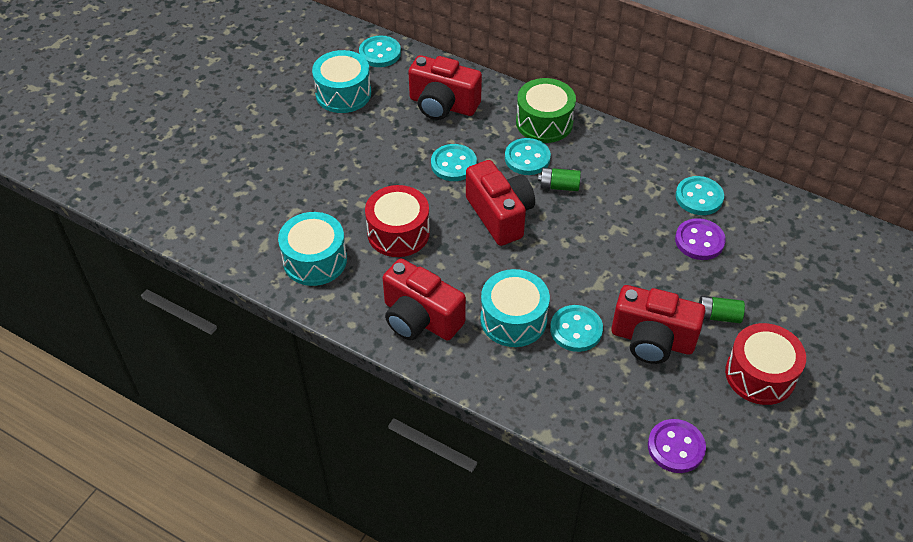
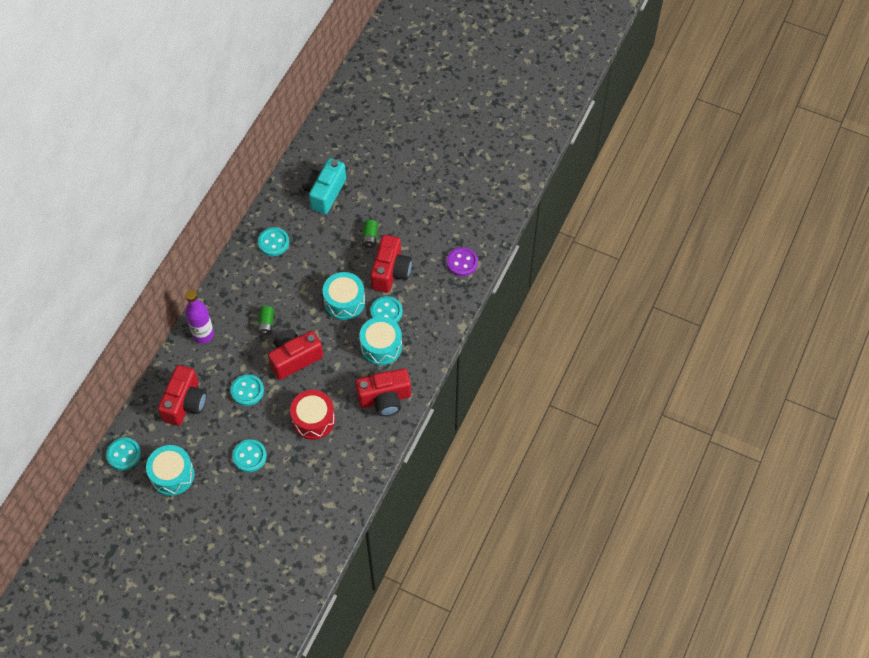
camera: 95 degrees left, 10 degrees up
turquoise drum [278,212,347,286] -> turquoise drum moved to [323,272,365,320]
red camera [383,258,466,340] -> red camera turned 45 degrees clockwise [355,368,411,416]
turquoise button [505,138,551,175] -> turquoise button moved to [232,439,267,472]
green drum [516,78,576,143] -> purple bottle [185,290,214,344]
purple button [675,218,726,260] -> none
red drum [725,323,806,405] -> none
none -> turquoise camera [302,158,346,214]

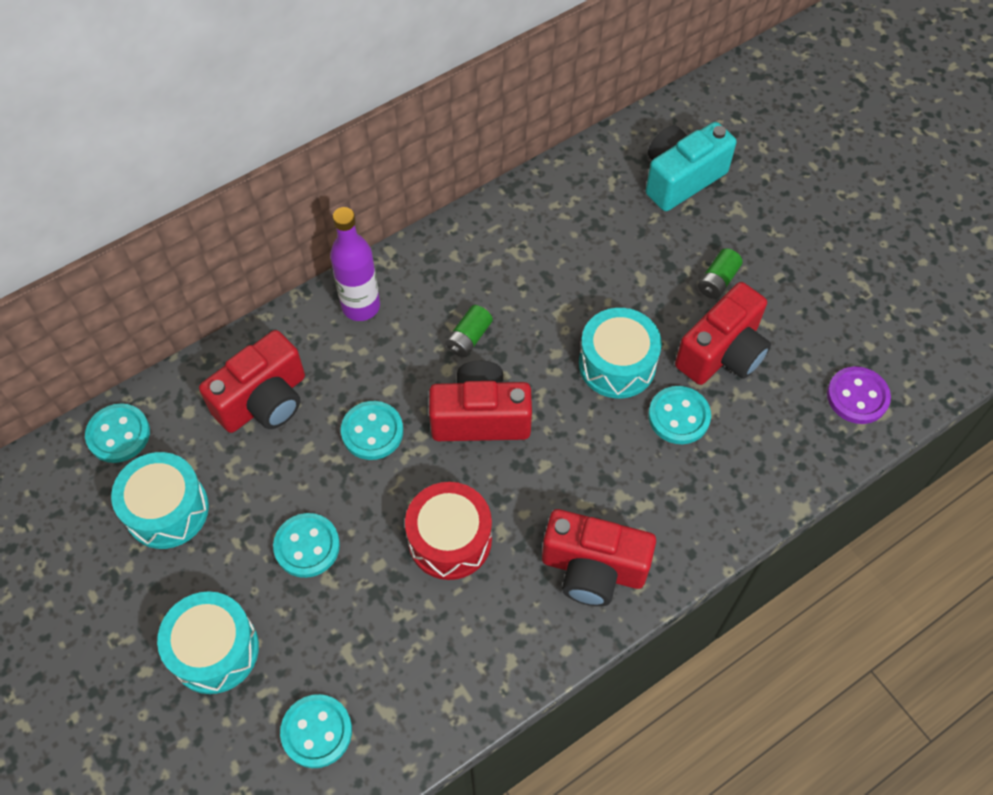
camera: 30 degrees right, 0 degrees up
turquoise button [258,227,289,256] -> turquoise button moved to [280,694,352,768]
turquoise drum [359,317,402,365] -> turquoise drum moved to [157,591,259,694]

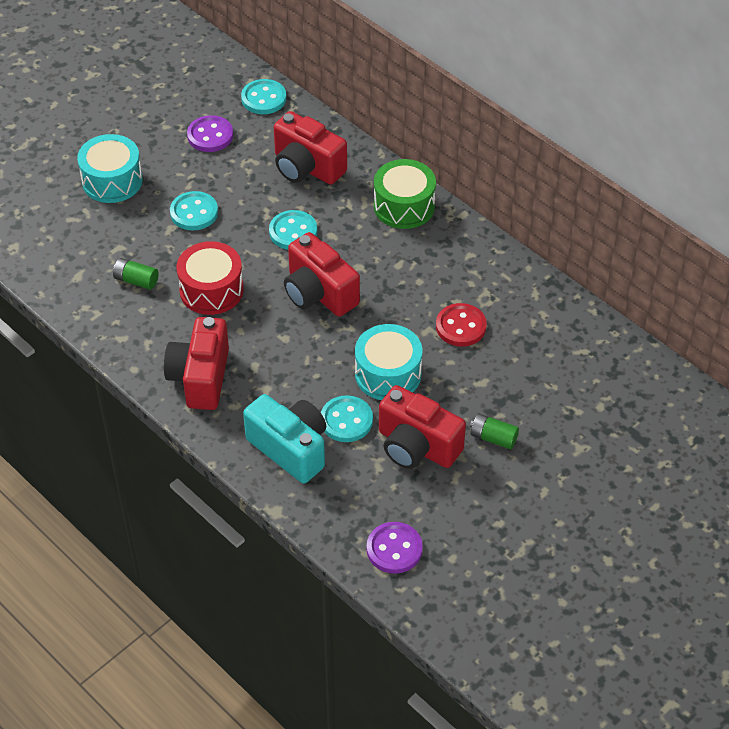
camera: 80 degrees right, 10 degrees down
turquoise drum [111,452,209,549] -> purple button [187,115,233,152]
turquoise button [280,694,352,768] -> none
purple bottle [330,207,380,321] -> green drum [374,159,436,229]
red camera [429,360,532,441] -> red camera turned 150 degrees clockwise [284,232,360,317]
green battery [445,305,493,357] -> green battery moved to [113,258,159,290]
turquoise camera [646,122,737,211] -> turquoise camera moved to [243,394,326,483]
none -> red button [436,303,487,346]

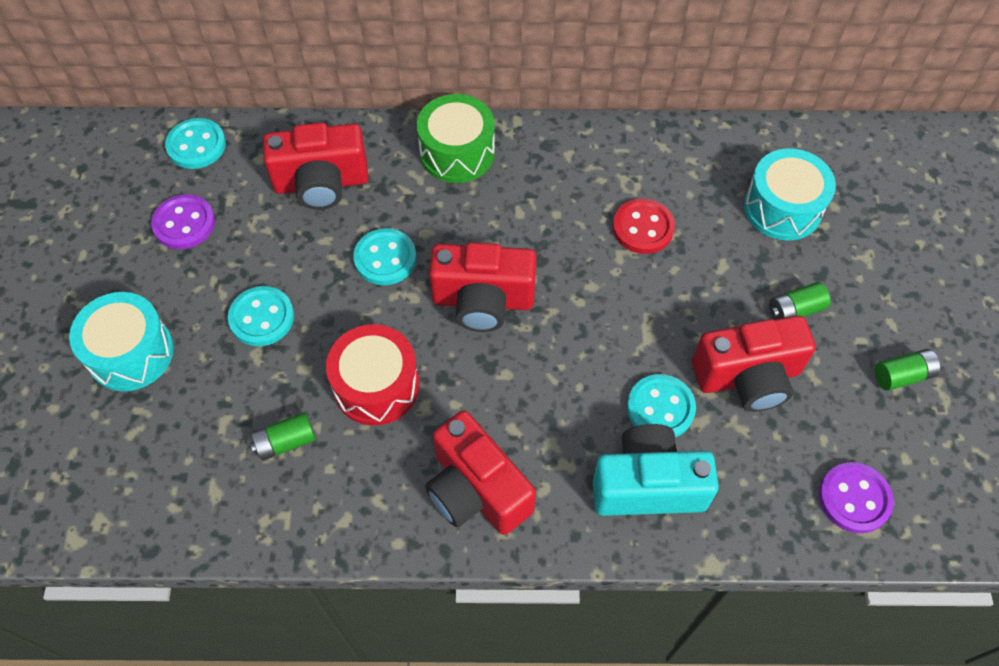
camera: 45 degrees left, 10 degrees up
turquoise drum [355,324,422,400] -> turquoise drum moved to [744,148,836,240]
none -> green battery [875,349,941,391]

